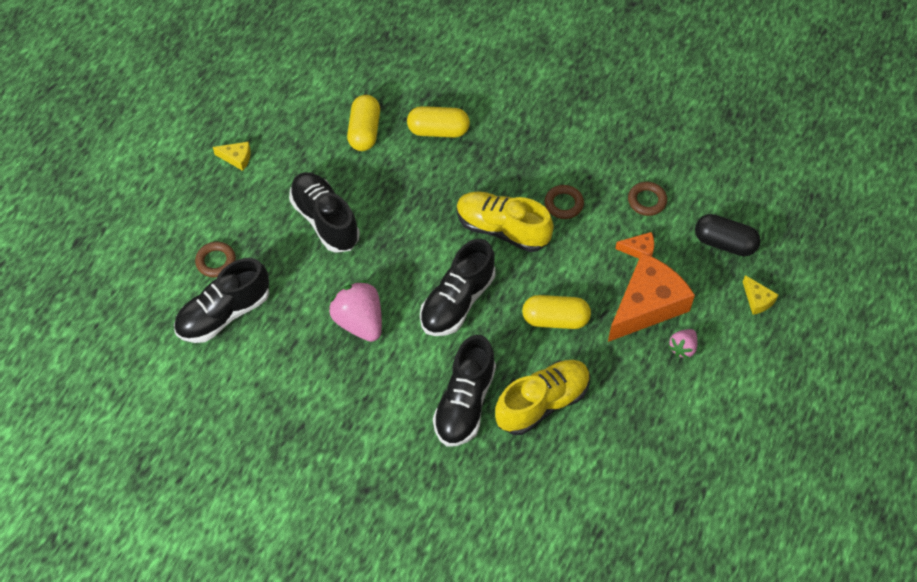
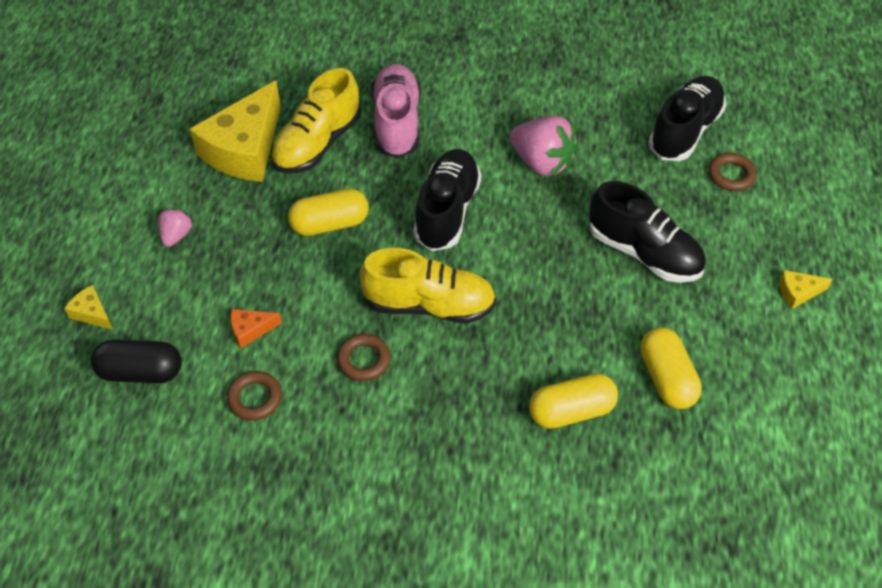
camera: 160 degrees right, 5 degrees down
black shoe [433,335,496,446] -> pink shoe [371,64,420,158]
orange cheese [608,253,695,342] -> none
none -> yellow cheese [190,81,281,182]

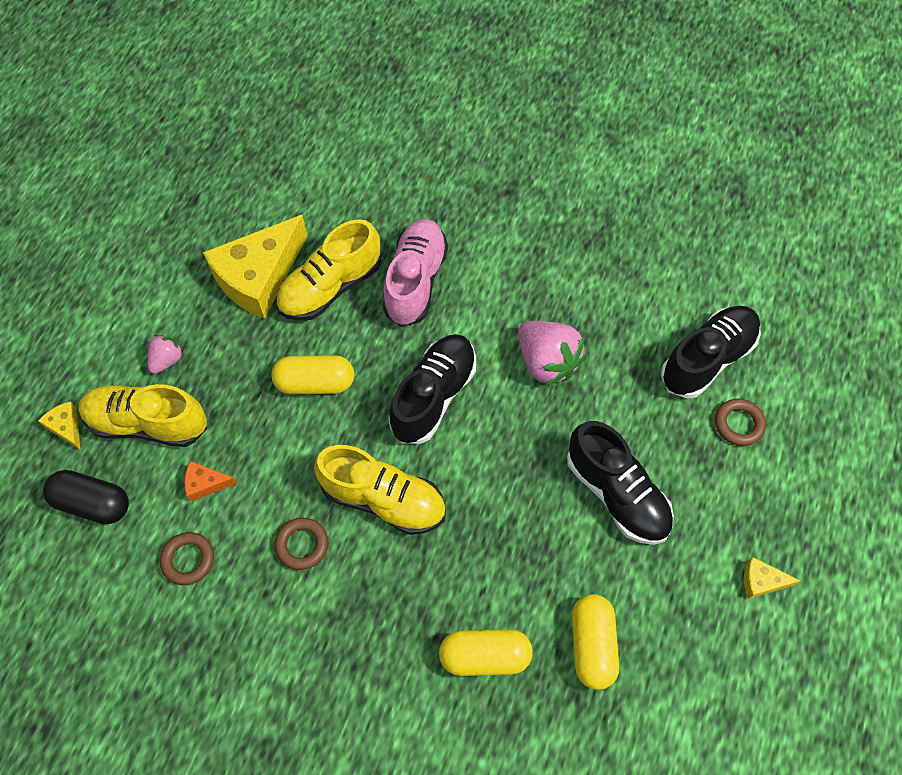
camera: 15 degrees right, 10 degrees up
none -> yellow shoe [78,384,207,447]

